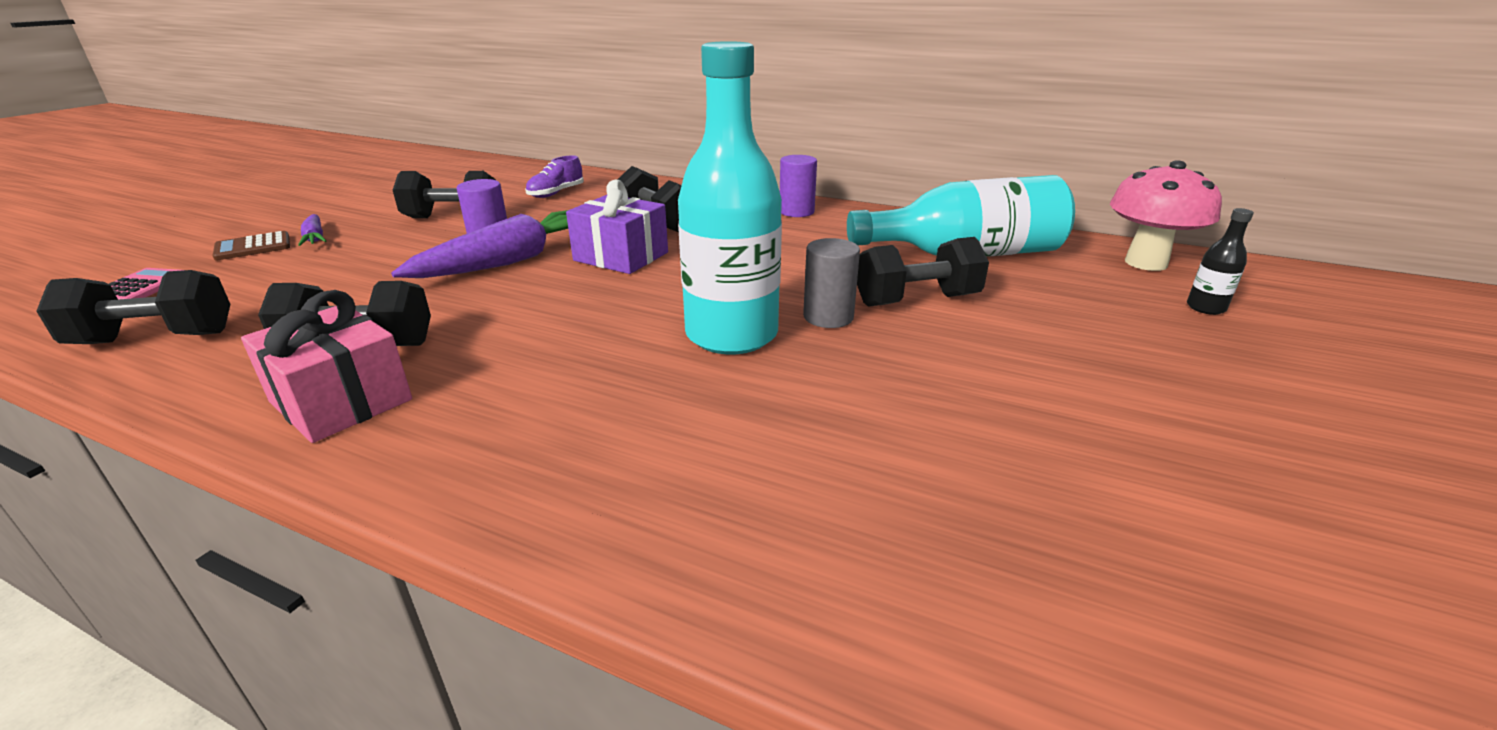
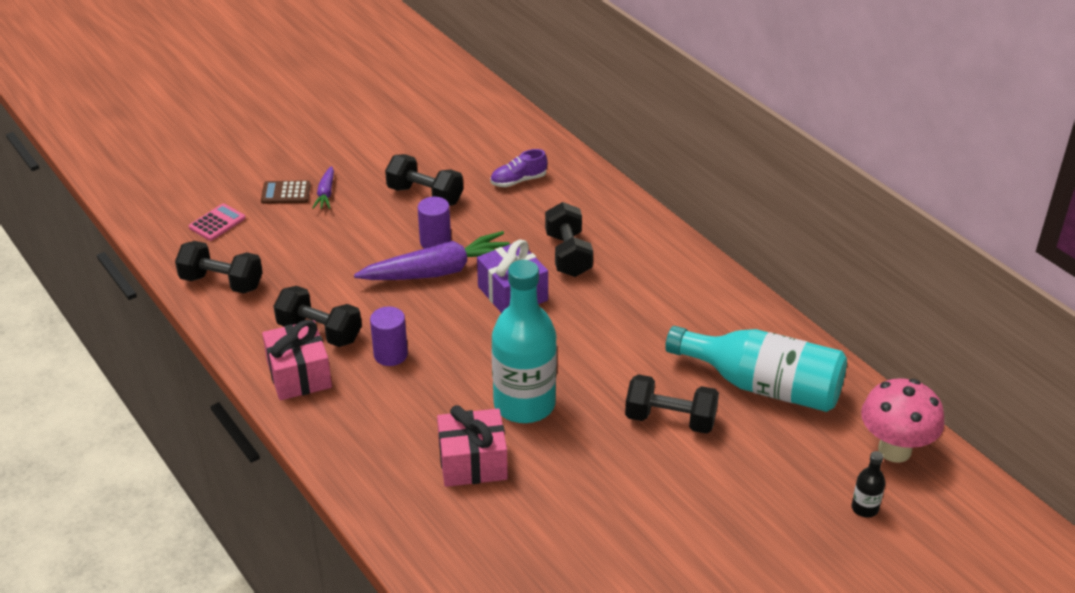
camera: 30 degrees right, 10 degrees up
purple cylinder [780,155,817,217] -> purple cylinder moved to [370,306,408,366]
grey cylinder [803,238,860,328] -> none
none -> pink gift [437,405,508,487]

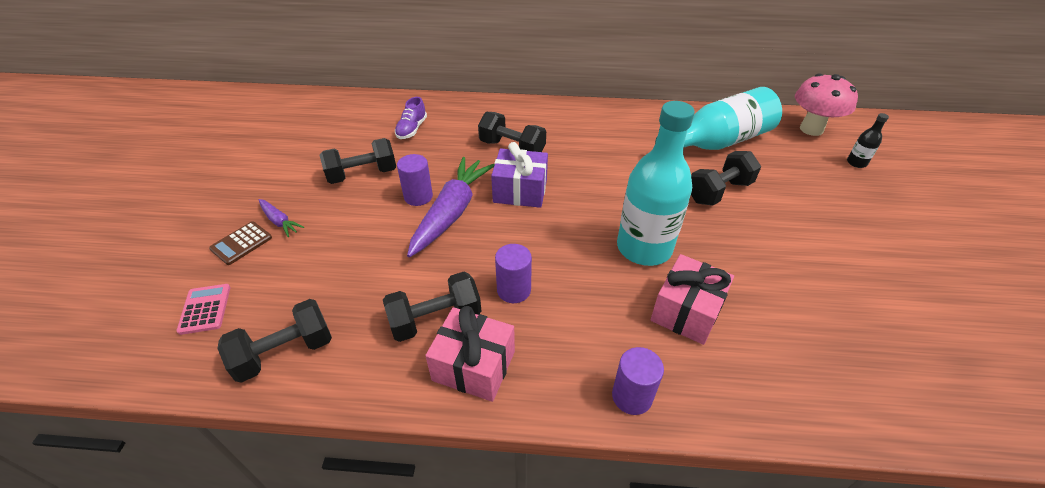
camera: 50 degrees left, 5 degrees up
none -> purple cylinder [612,347,664,415]

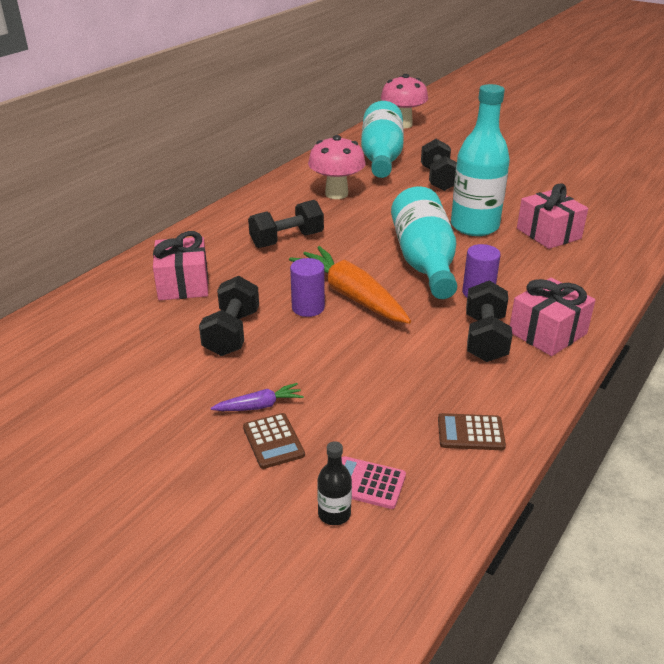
camera: 60 degrees left, 10 degrees down
black dumbbell [217,299,332,383] -> brown calculator [438,413,506,450]
purple shoe [395,97,427,139] -> pink gift [153,231,209,300]
purple carrot [407,157,494,257] -> orange carrot [289,246,411,324]
purple gift [491,142,548,208] -> none
purple cylinder [612,347,664,415] -> none
black bottle [847,113,889,168] -> black bottle moved to [317,441,352,525]
none -> pink mushroom [308,135,366,199]
none -> turquoise bottle [391,186,457,299]

